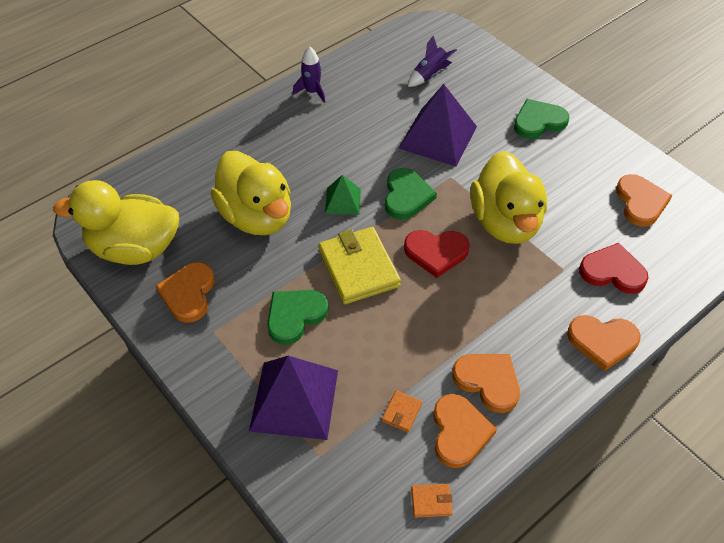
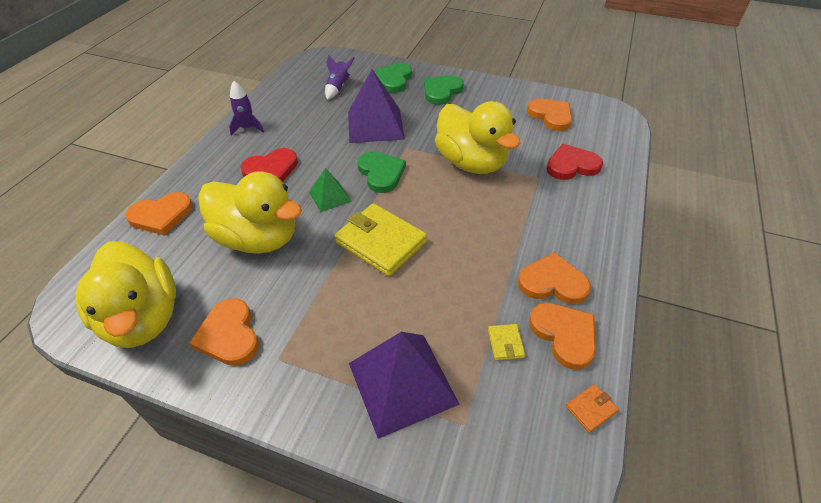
camera: 30 degrees left, 5 degrees down
yellow duck [53,180,179,265] -> yellow duck turned 90 degrees counterclockwise [76,241,176,348]
green heart [267,290,329,345] -> green heart moved to [374,63,412,93]
orange wallet [382,391,422,432] -> yellow wallet [488,324,526,360]
red heart [404,230,470,278] -> red heart moved to [241,148,298,182]
orange heart [567,315,641,371] -> orange heart moved to [125,192,193,236]

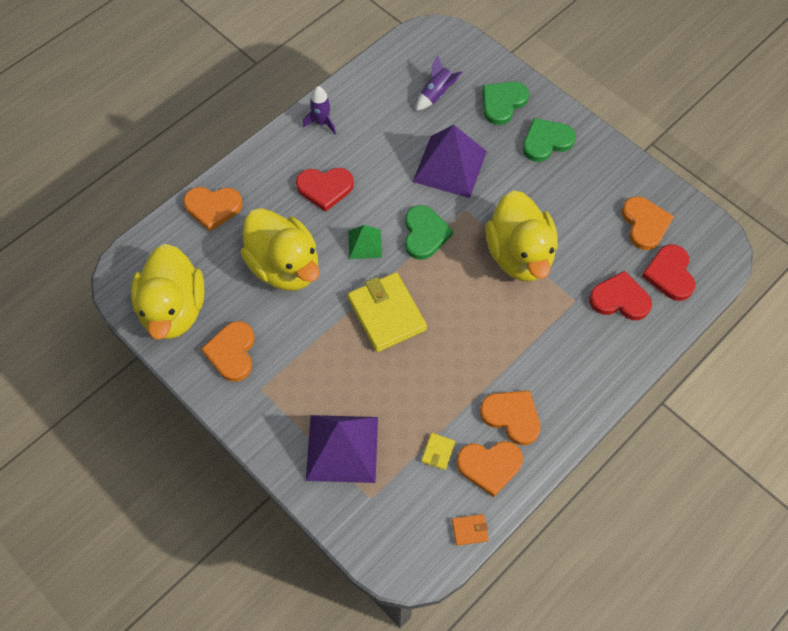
camera: 25 degrees right, 15 degrees up
orange heart [529,303,596,370] -> orange heart turned 90 degrees clockwise [456,441,523,497]
none -> red heart [642,244,695,301]

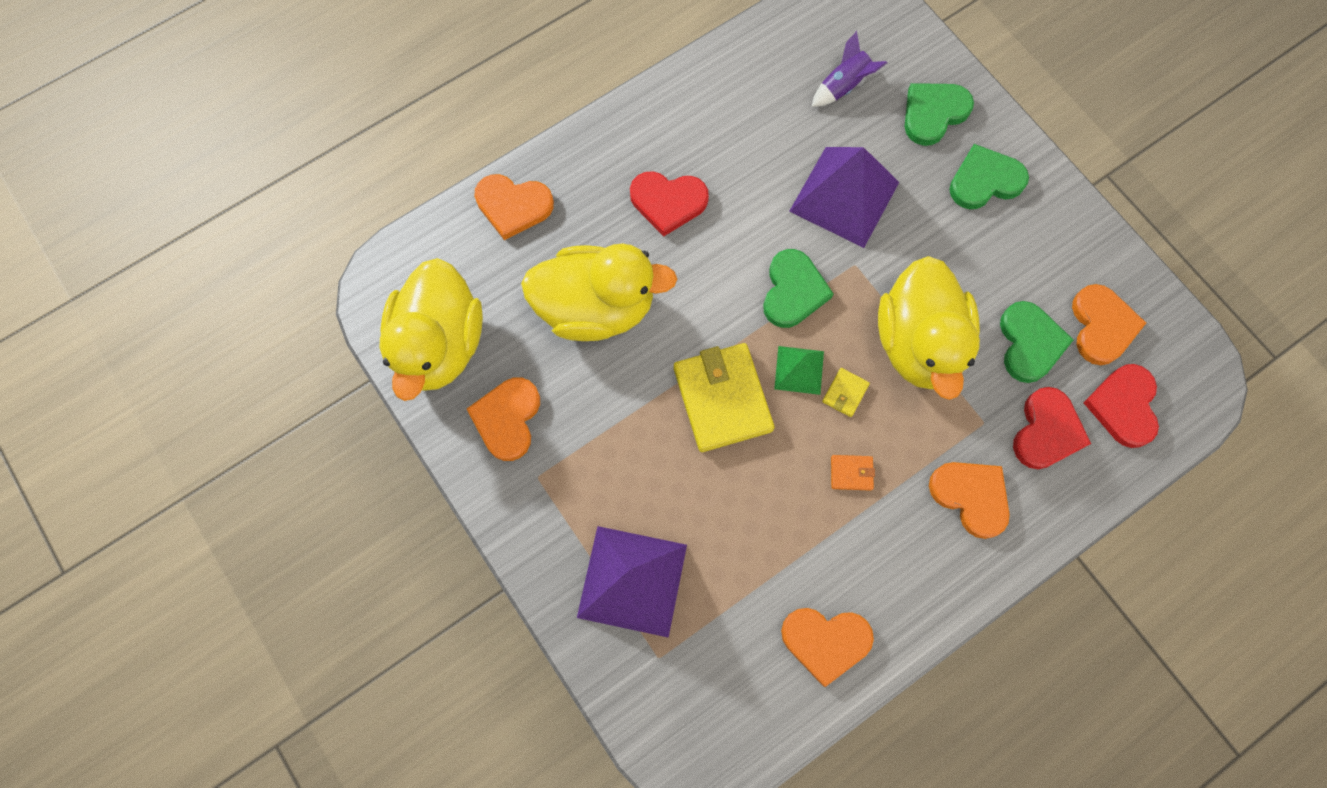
camera: 10 degrees right, 10 degrees up
yellow duck [240,208,319,291] -> yellow duck turned 60 degrees counterclockwise [521,244,677,341]
purple rocket [303,86,336,134] -> none
green pyramid [348,225,382,259] -> green pyramid moved to [774,346,824,395]
yellow wallet [421,433,455,470] -> yellow wallet moved to [822,368,870,417]
orange wallet [452,514,489,546] -> orange wallet moved to [831,455,875,491]
orange heart [480,390,540,445] -> orange heart moved to [929,462,1010,539]
red heart [589,271,652,320] -> red heart turned 90 degrees clockwise [1013,387,1091,469]
none -> green heart [1000,301,1073,383]

